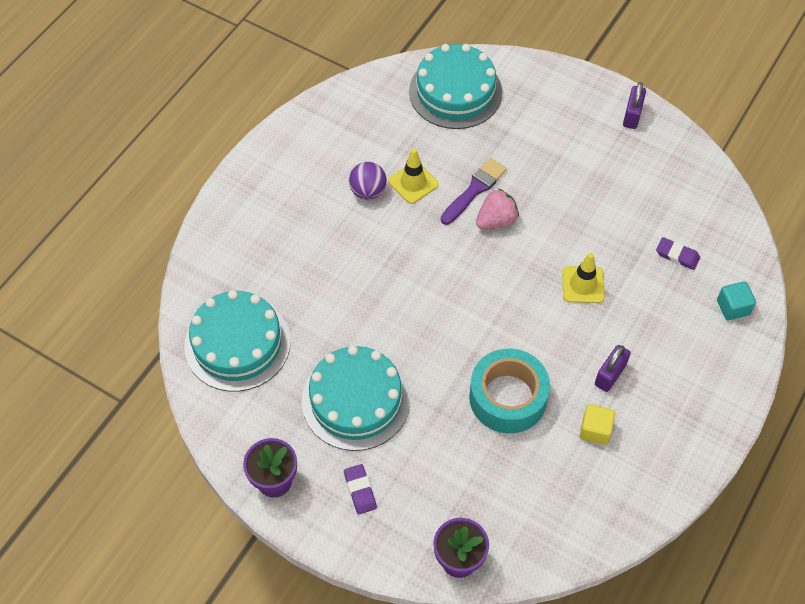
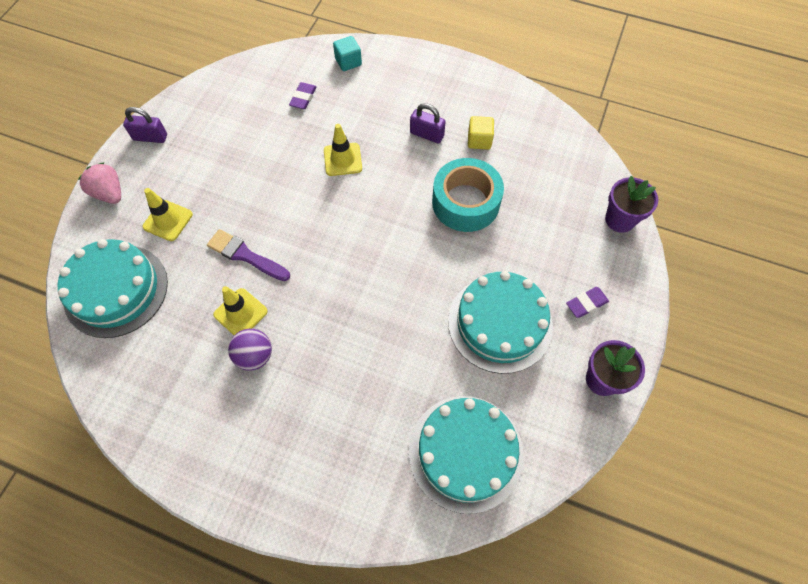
camera: 100 degrees left, 5 degrees up
pink strawberry [476,188,519,229] -> pink strawberry moved to [78,162,121,204]
none -> yellow traffic cone [142,188,193,241]

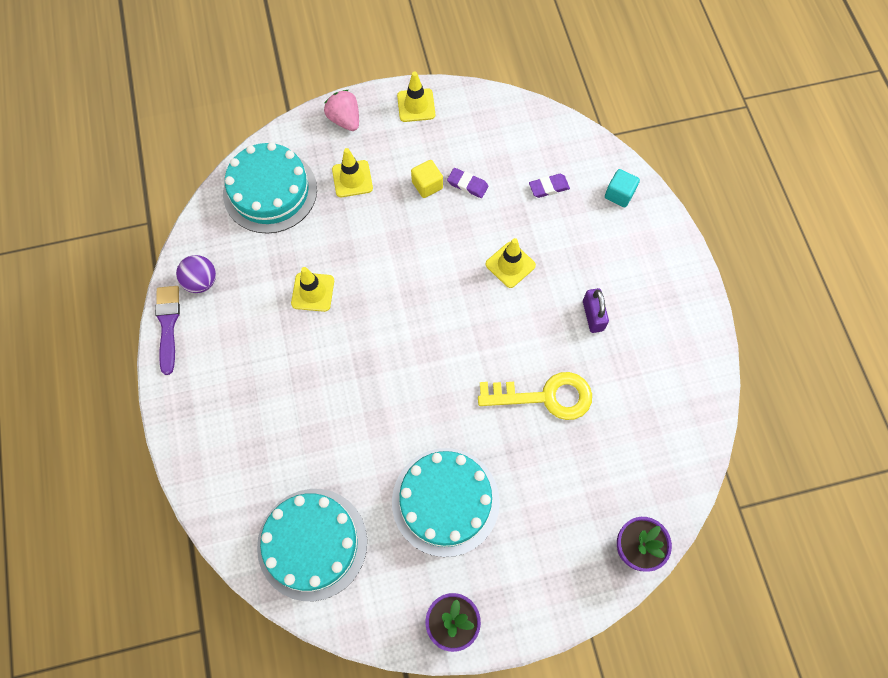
camera: 55 degrees right, 5 degrees up
pink strawberry [78,162,121,204] -> pink strawberry turned 45 degrees counterclockwise [324,90,359,131]
purple padlock [123,107,167,143] -> yellow traffic cone [397,71,435,122]
purple brush [207,229,290,281] -> purple brush moved to [155,286,180,375]
purple ball [228,329,272,370] -> purple ball moved to [176,255,216,293]
turquoise tape [432,158,504,232] -> yellow key [478,372,592,420]
yellow cube [468,116,494,150] -> yellow cube moved to [411,160,443,198]
purple eraser [566,287,609,318] -> purple eraser moved to [447,168,488,198]

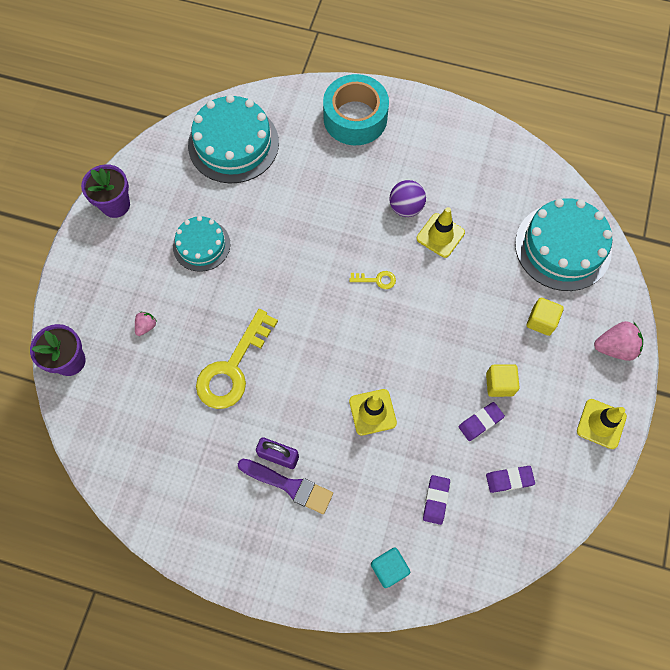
camera: 120 degrees right, 0 degrees up
purple brush [155,286,180,375] -> purple brush moved to [238,459,333,514]
purple ball [176,255,216,293] -> purple ball moved to [389,180,426,217]
yellow traffic cone [332,148,373,197] -> yellow cube [527,298,564,336]
turquoise cake [392,448,500,557] -> turquoise cake [173,216,230,272], size x0.60
none -> pink strawberry [135,312,156,336]
none -> turquoise tape [323,74,389,145]
none -> yellow key [349,271,396,289]
none -> purple eraser [486,466,535,493]

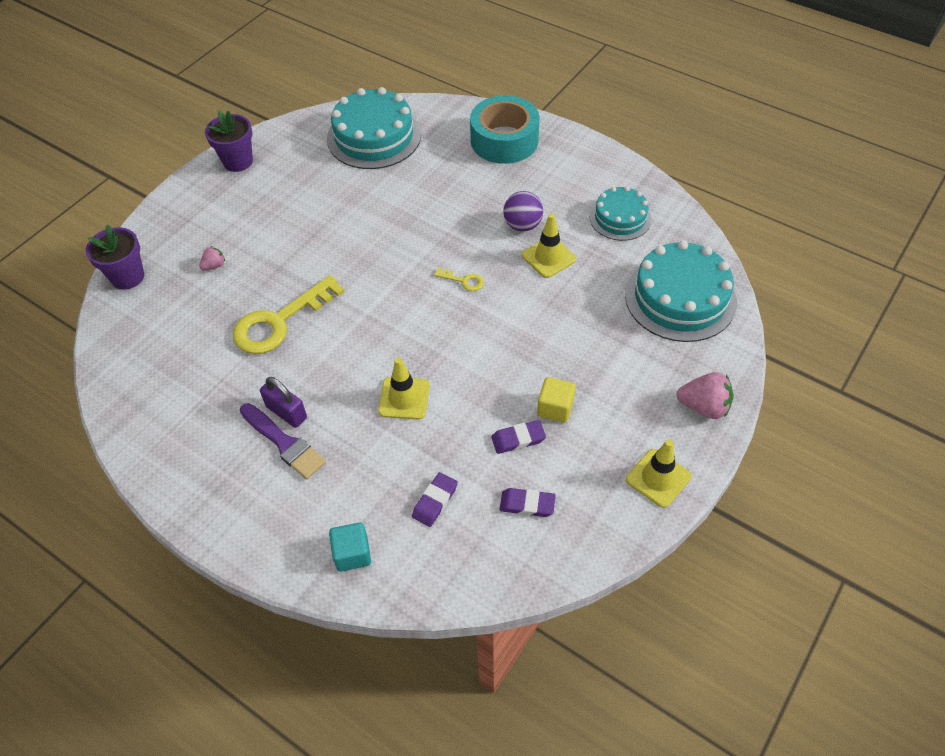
camera: 20 degrees right, 15 degrees down
turquoise cake [173,216,230,272] -> turquoise cake moved to [589,186,652,241]
yellow cube [527,298,564,336] -> none

